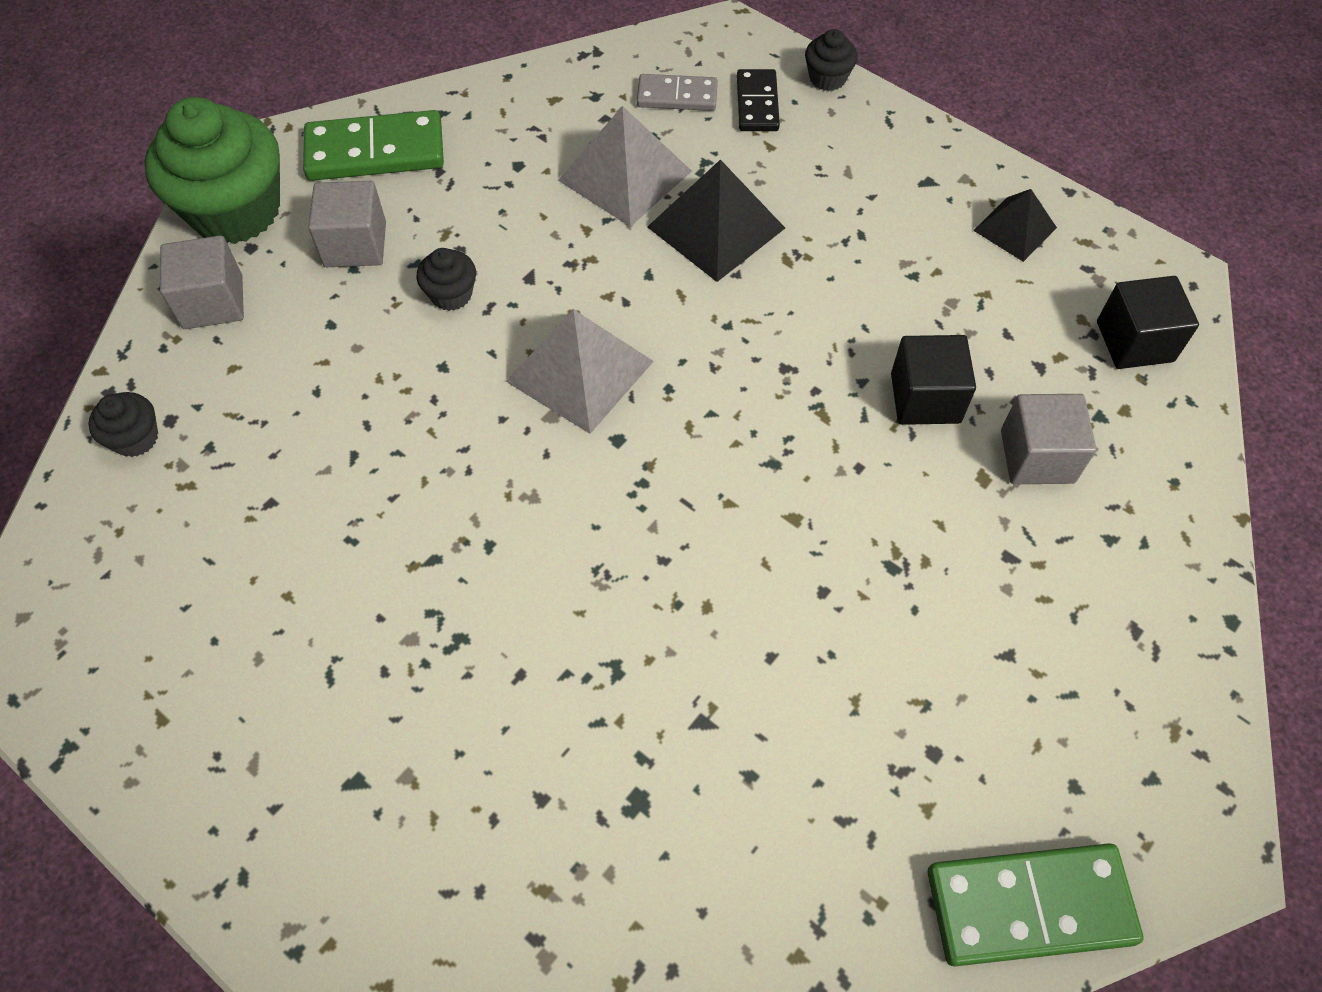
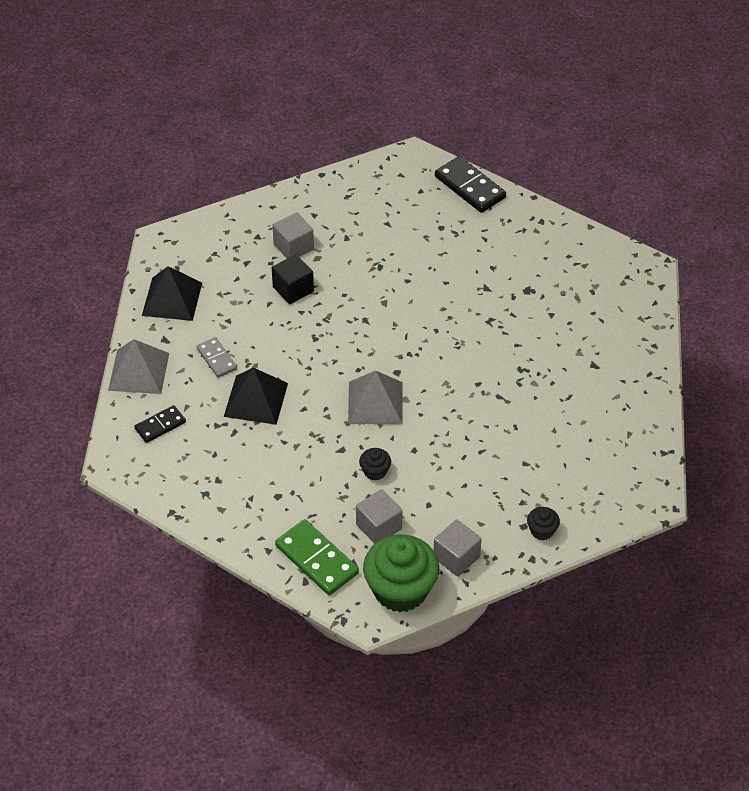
camera: 125 degrees left, 10 degrees down
grey pyramid [558,106,692,227] -> grey pyramid moved to [108,339,169,394]
grey domino [637,74,718,111] -> grey domino moved to [197,337,237,378]
black cupcake [805,29,858,91] -> none
green domino [928,843,1144,967] -> black domino [435,156,506,213]
black pyramid [973,189,1057,262] -> black pyramid [142,266,202,321], size x1.64
black cube [1097,276,1199,369] -> none

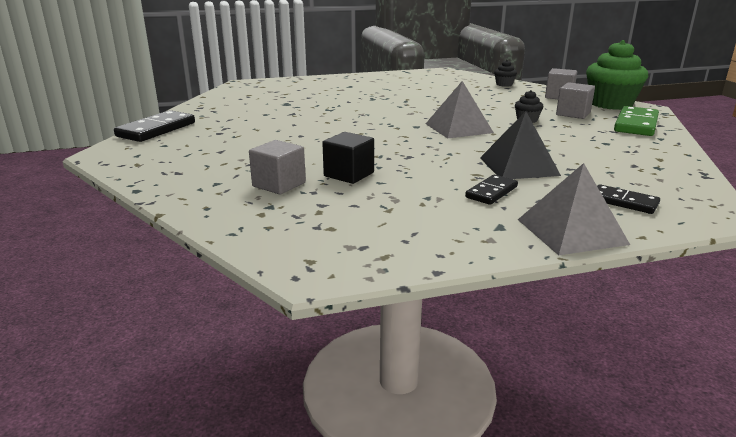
camera: 110 degrees left, 25 degrees down
black pyramid [142,266,202,321] -> none
grey domino [197,337,237,378] -> black domino [465,175,518,205]

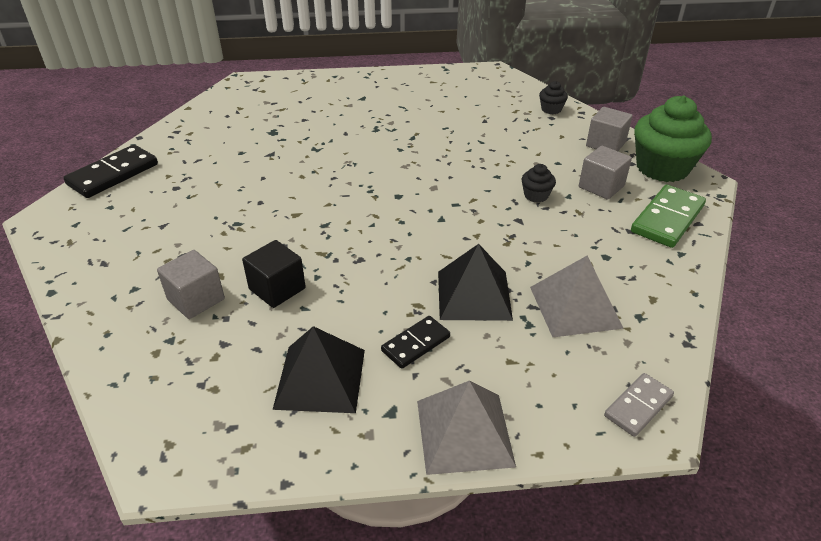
camera: 10 degrees right, 15 degrees up
grey pyramid [426,81,494,139] -> grey pyramid moved to [530,256,624,337]
black domino [597,184,660,214] -> none
none -> black pyramid [273,326,365,413]
none -> grey domino [604,373,674,437]

